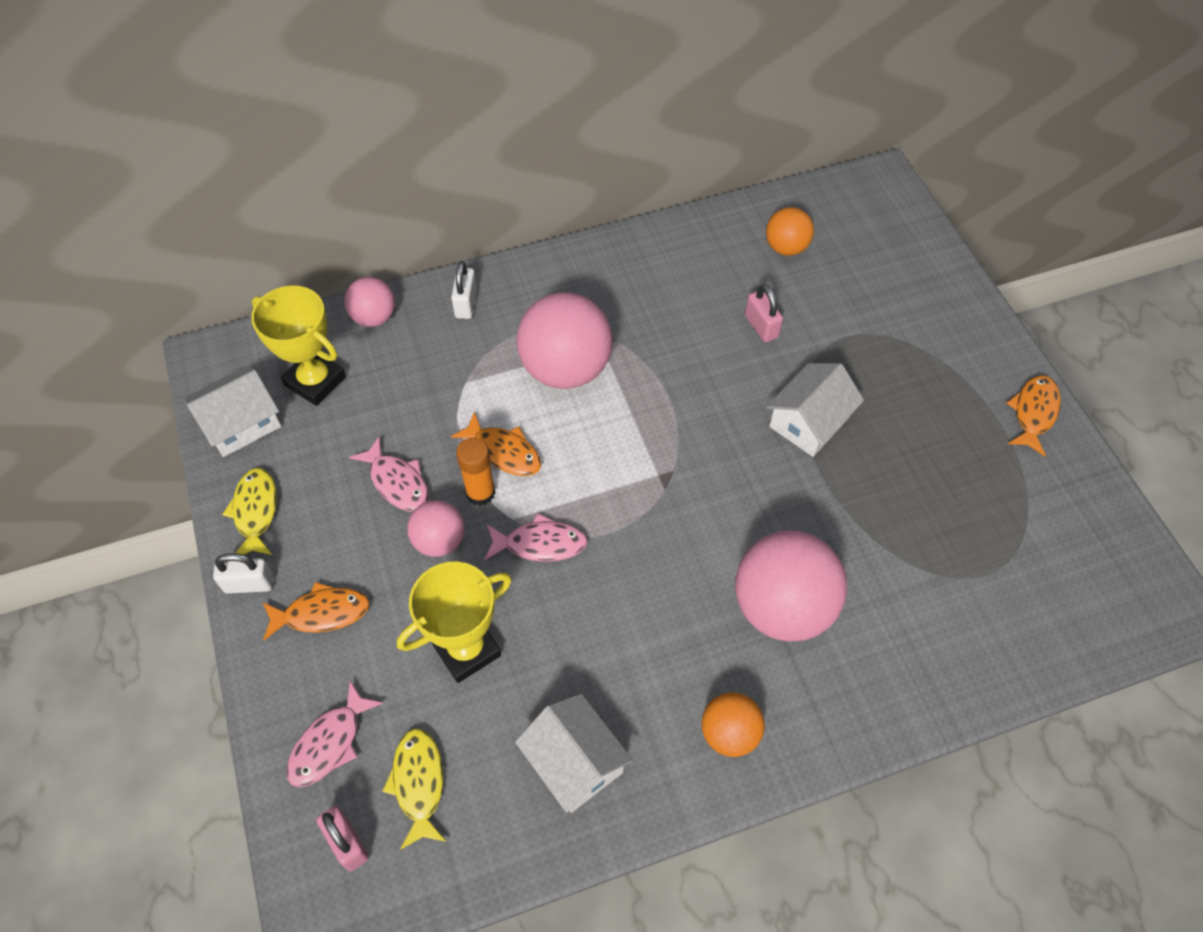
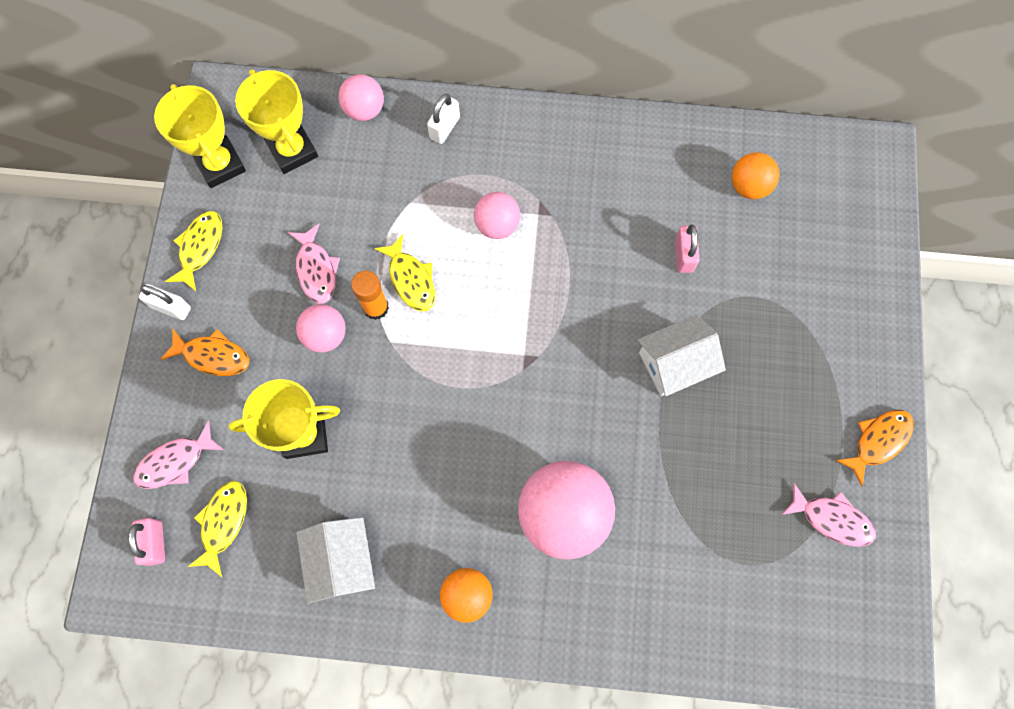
camera: 25 degrees right, 15 degrees up
white house [184,366,281,457] -> yellow trophy [154,84,246,188]
orange fish [451,412,541,476] -> yellow fish [374,234,435,312]
pink fish [484,513,588,562] -> pink fish moved to [781,482,876,547]
pink ball [517,292,612,389] -> pink ball [474,192,520,239], size x0.54

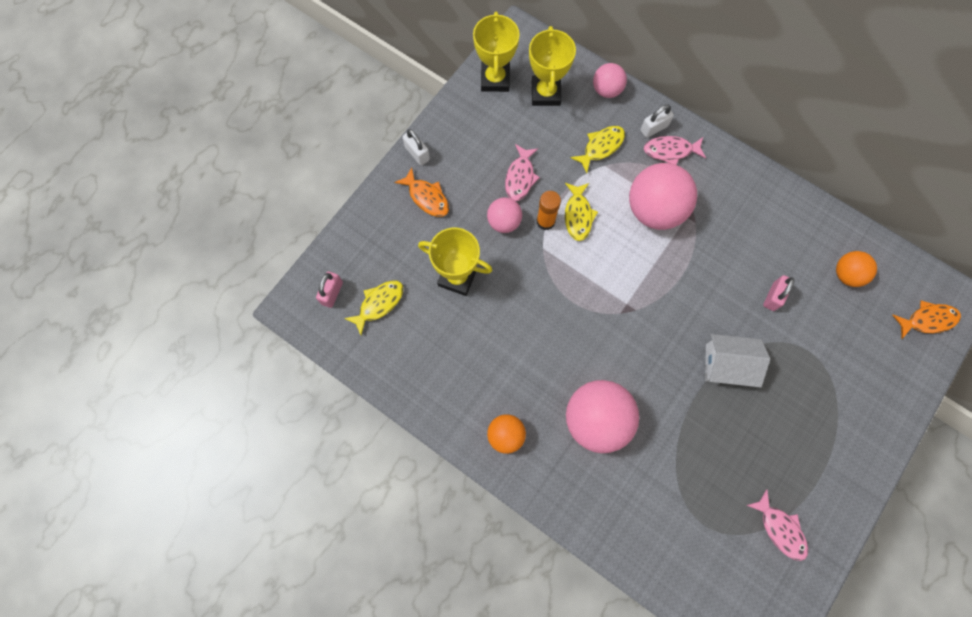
camera: 30 degrees right, 0 degrees up
pink fish [133,421,224,489] -> pink fish moved to [644,136,706,165]
yellow fish [165,211,222,291] -> yellow fish moved to [570,126,625,173]
white house [296,517,375,604] -> none
pink ball [474,192,520,239] -> pink ball [629,163,697,230], size x1.84
orange fish [836,409,914,486] -> orange fish moved to [893,301,961,339]

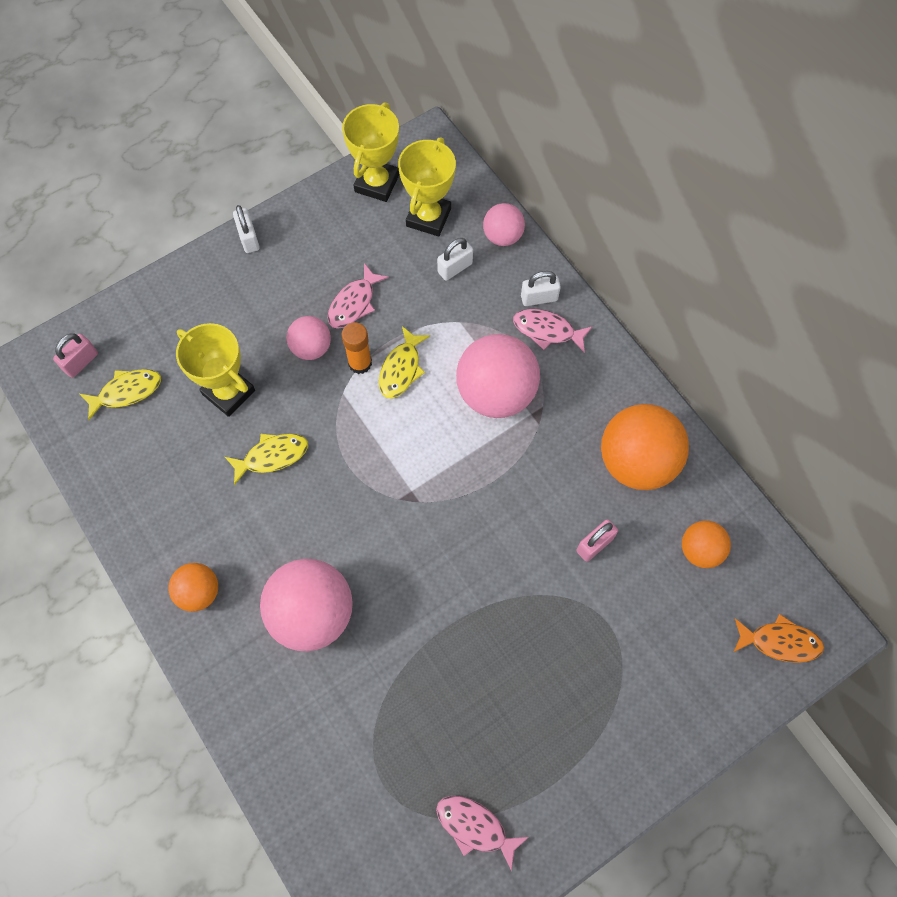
camera: 20 degrees right, 5 degrees down
orange fish [394,167,449,217] -> none
yellow fish [570,126,625,173] -> yellow fish moved to [225,434,308,485]
white house [705,334,770,387] -> none
pink fish [746,489,808,561] -> pink fish turned 135 degrees clockwise [436,796,529,871]
none -> white padlock [437,238,473,281]
none -> orange ball [601,404,689,490]

